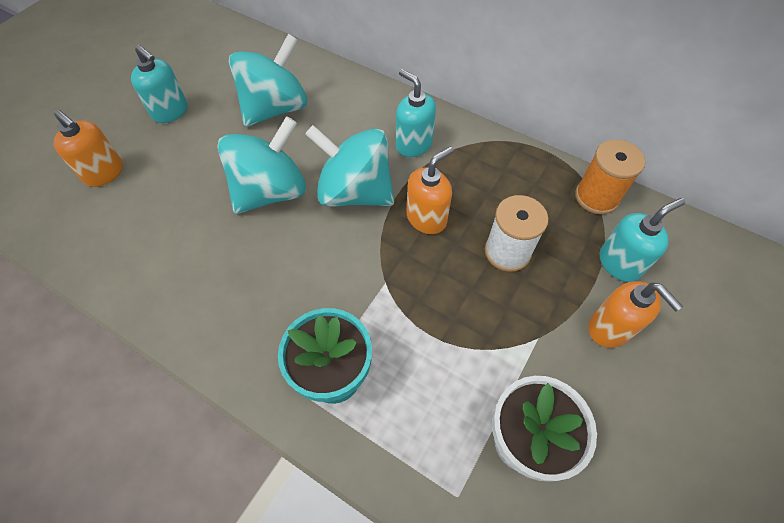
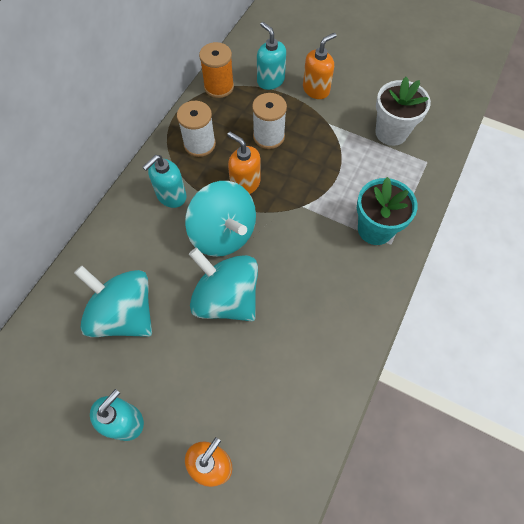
camera: 95 degrees left, 5 degrees up
turquoise spinning top [305,125,394,206] -> turquoise spinning top turned 60 degrees counterclockwise [185,181,256,257]
none -> white spool [177,101,216,157]

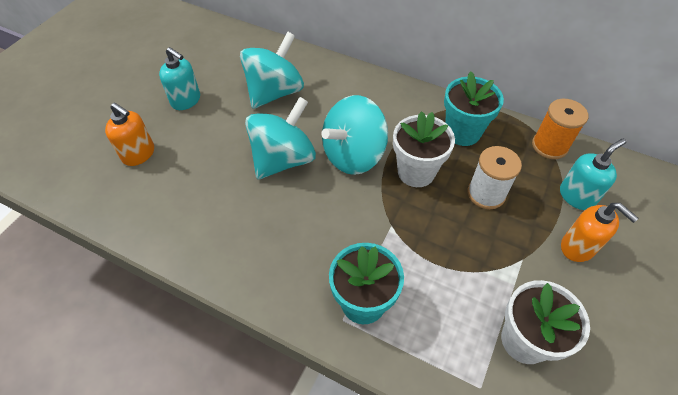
camera: 90 degrees right, 10 degrees down
turquoise soap dispenser [142,155,187,208] -> none
white spool [177,101,216,157] -> turquoise flower pot [444,72,504,146]
orange soap dispenser [227,132,261,194] -> white flower pot [393,111,455,187]

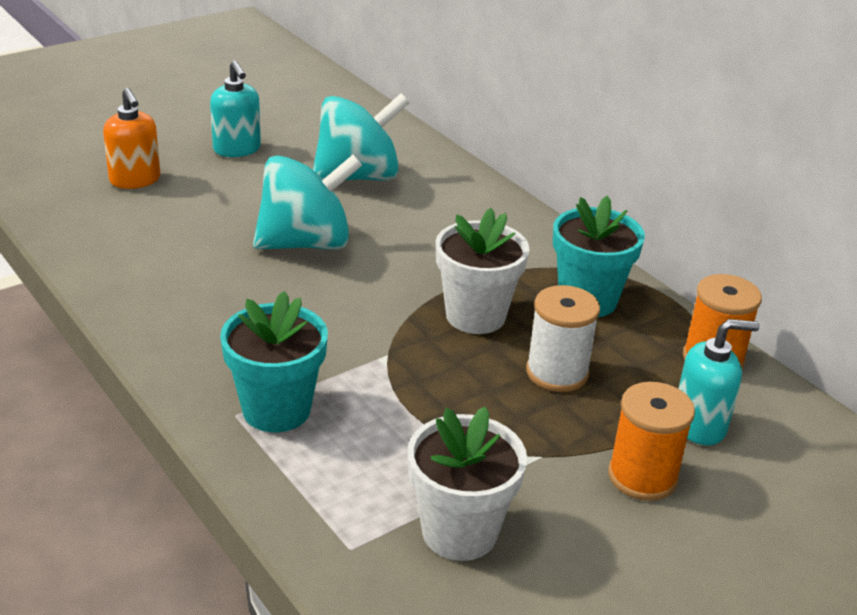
camera: 25 degrees right, 20 degrees down
turquoise spinning top [321,95,388,175] -> none
orange soap dispenser [561,203,639,262] -> orange spool [608,382,695,501]

